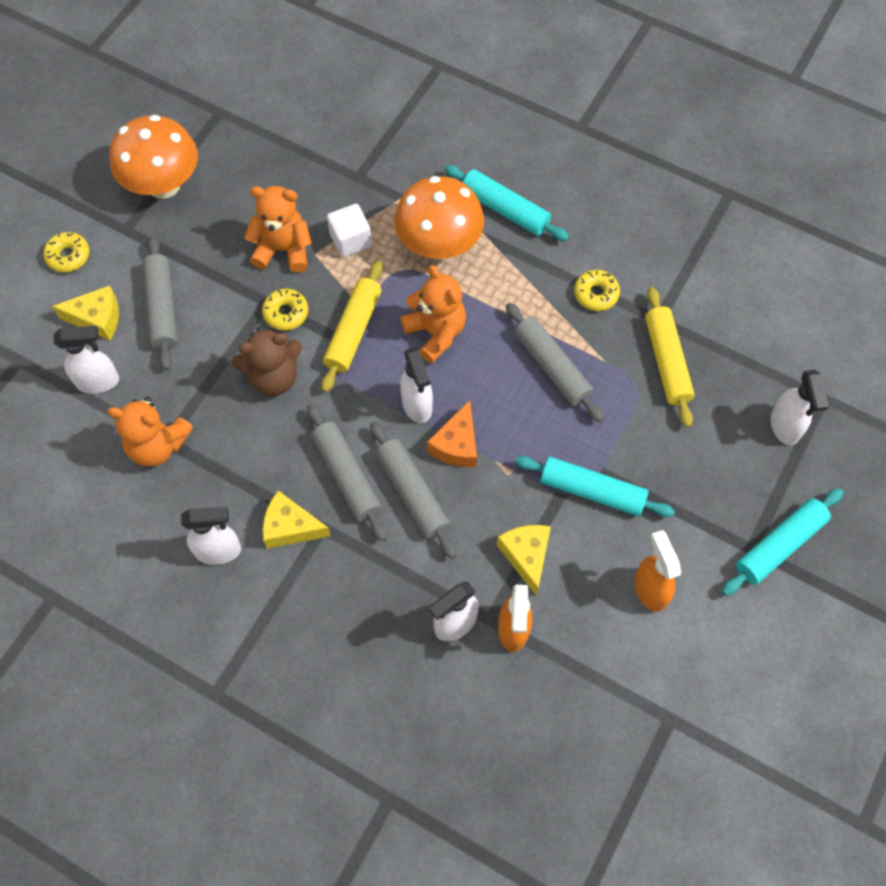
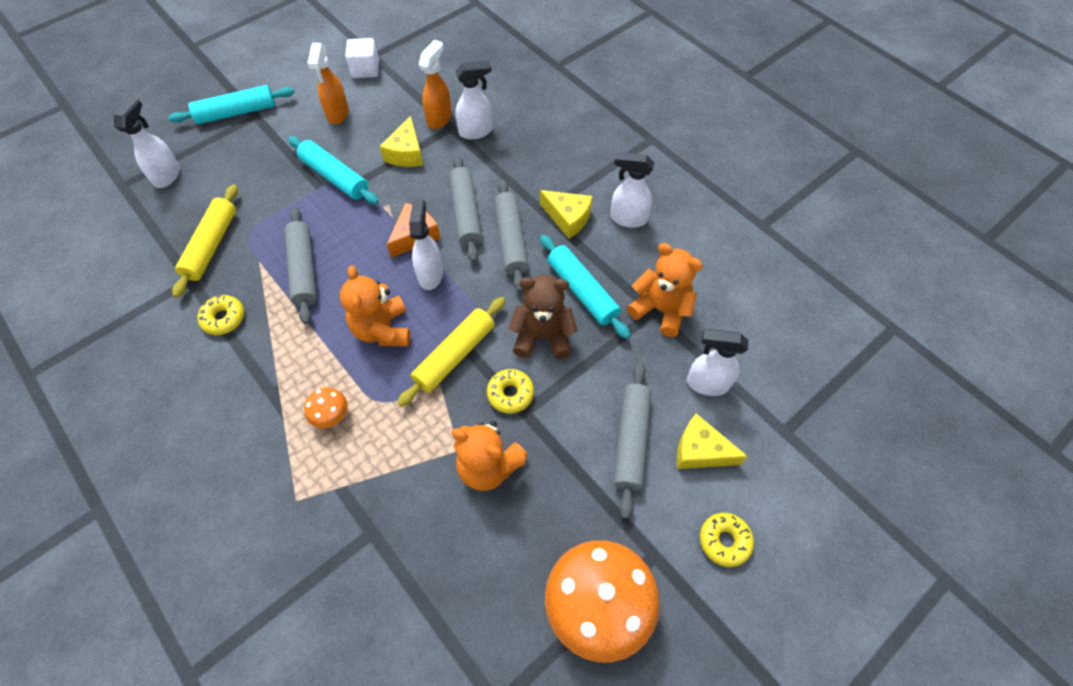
camera: 160 degrees left, 5 degrees down
white cube [327,204,372,257] -> white cube moved to [345,38,379,78]
orange mushroom [394,176,484,260] -> orange mushroom [304,387,348,428], size x0.45
turquoise rolling pin [444,165,569,241] -> turquoise rolling pin moved to [540,235,631,339]

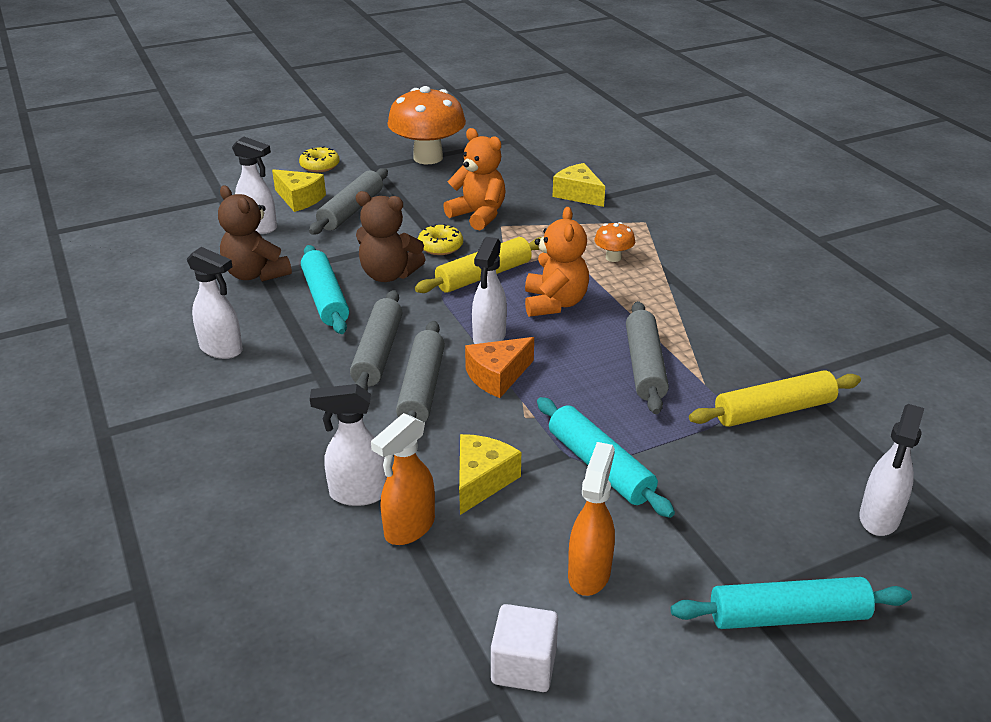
camera: 165 degrees left, 25 degrees down
yellow rolling pin [172,184,238,298] -> yellow rolling pin turned 45 degrees clockwise [689,370,861,427]
yellow donut [198,295,244,335] -> none
yellow cheese [540,190,592,239] -> yellow cheese moved to [552,163,605,207]
orange teddy bear [627,243,703,337] -> brown teddy bear [218,185,292,282]

